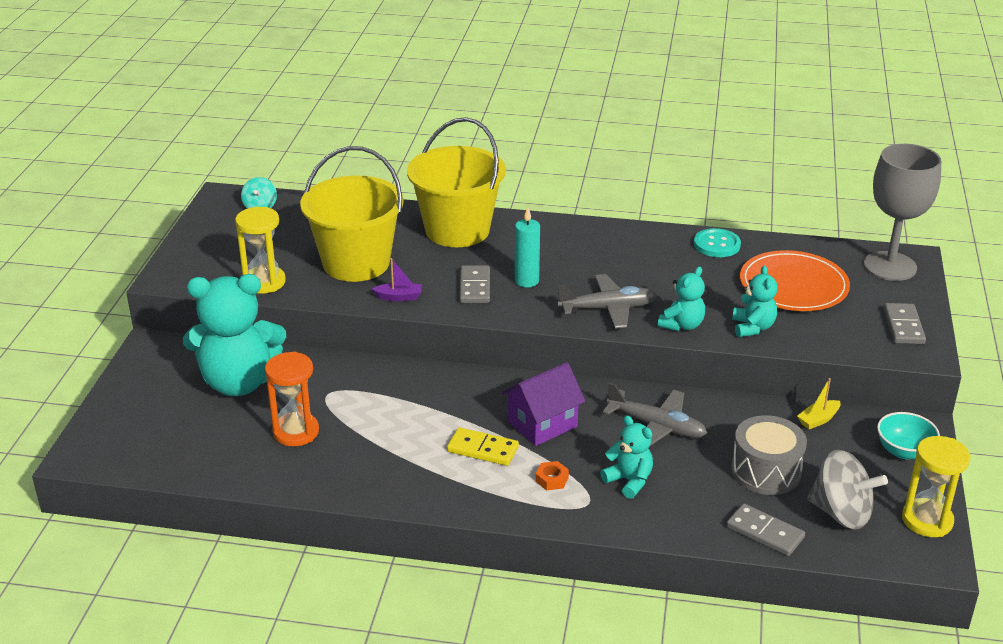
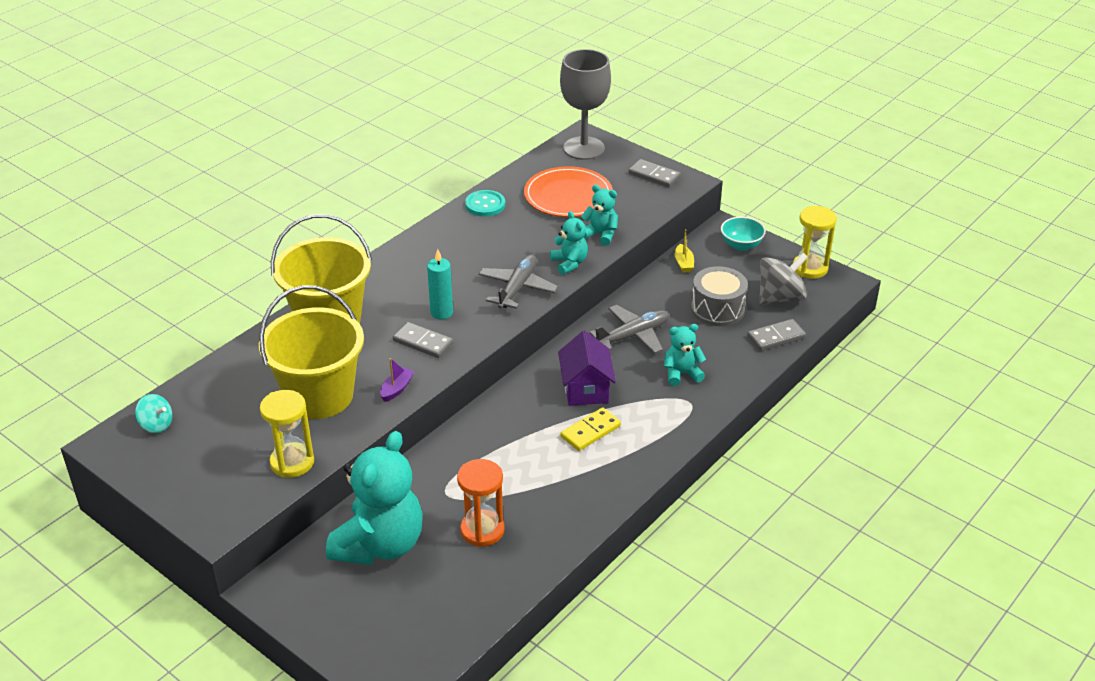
camera: 60 degrees left, 5 degrees up
orange nut [535,461,569,490] -> none

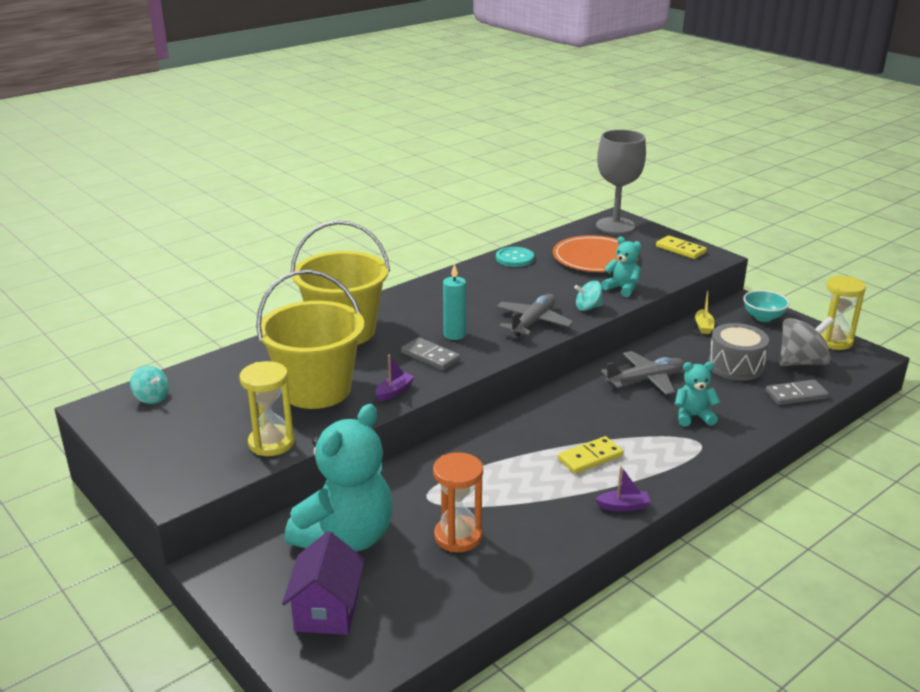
camera: 10 degrees right, 10 degrees down
turquoise teddy bear [550,211,588,275] -> turquoise spinning top [574,281,603,311]
purple house [558,331,616,406] -> purple house moved to [282,531,365,635]
grey domino [629,159,681,187] -> yellow domino [656,235,707,259]
none -> purple boat [595,466,650,512]

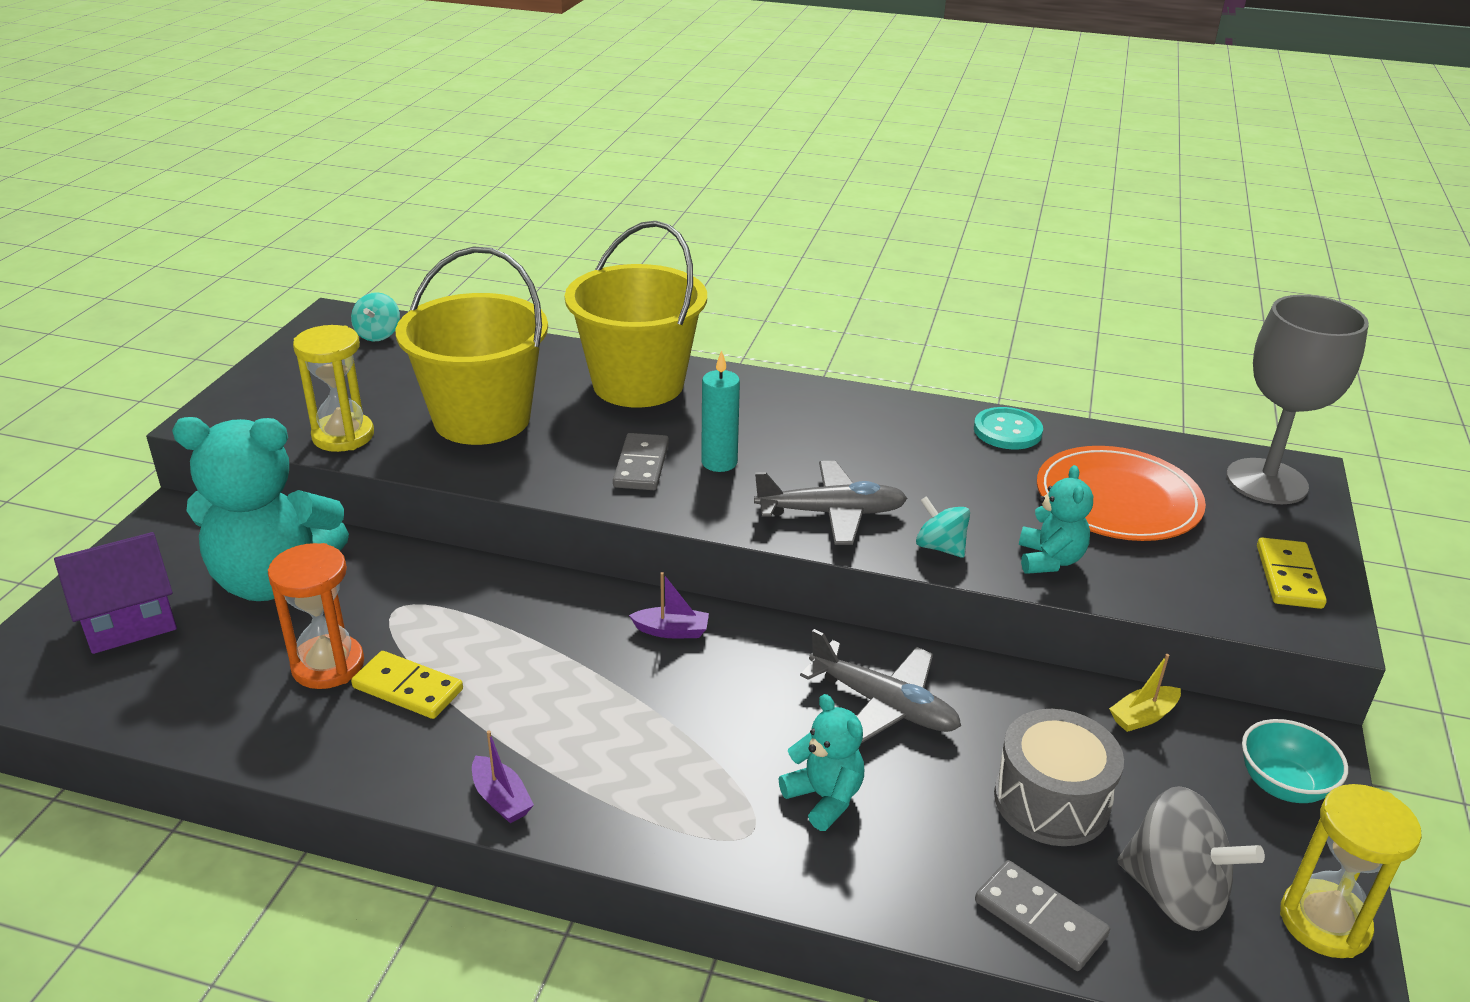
camera: 55 degrees right, 5 degrees up
purple boat [376,355,415,401] -> purple boat moved to [629,572,709,638]
yellow domino [558,436,623,474] -> yellow domino moved to [351,651,463,719]

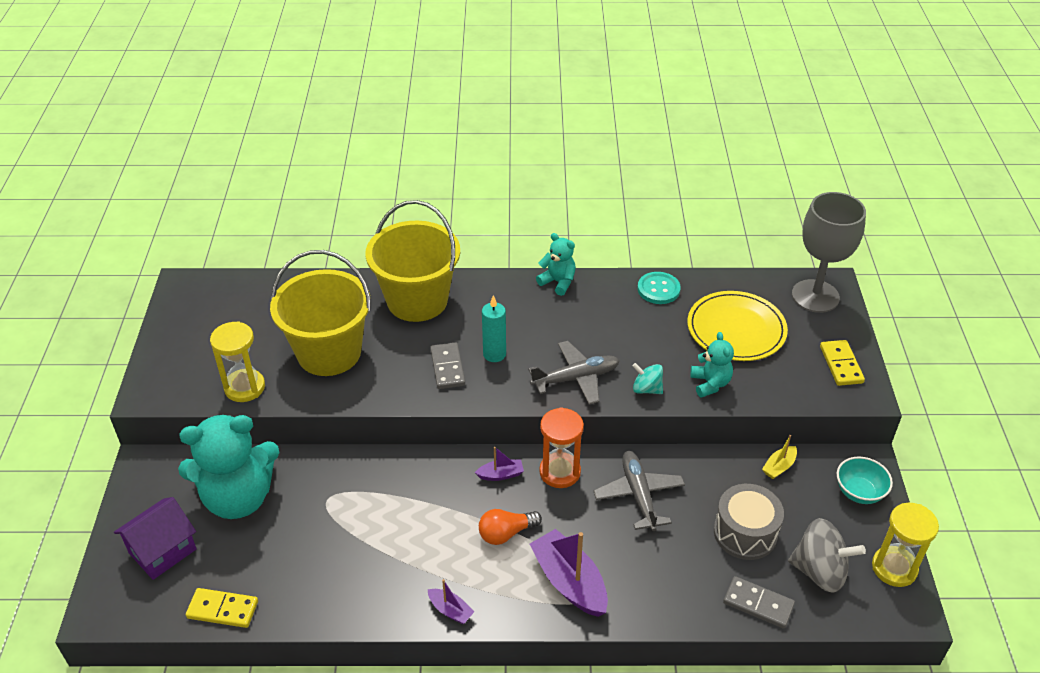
camera: 15 degrees left, 10 degrees up
orange hourglass [268,543,364,689] -> orange hourglass moved to [539,407,584,488]
turquoise spinning top [351,292,400,341] -> none
yellow domino [351,651,463,719] -> yellow domino moved to [186,588,258,628]
turquoise teddy bear [779,694,864,831] -> turquoise teddy bear moved to [536,233,576,296]
grey plane [800,629,961,743] -> grey plane turned 120 degrees counterclockwise [593,451,685,531]
orange plate [1037,446,1206,541] -> yellow plate [687,291,788,361]
none -> orange light bulb [479,509,542,545]
none -> purple boat [530,529,608,617]

